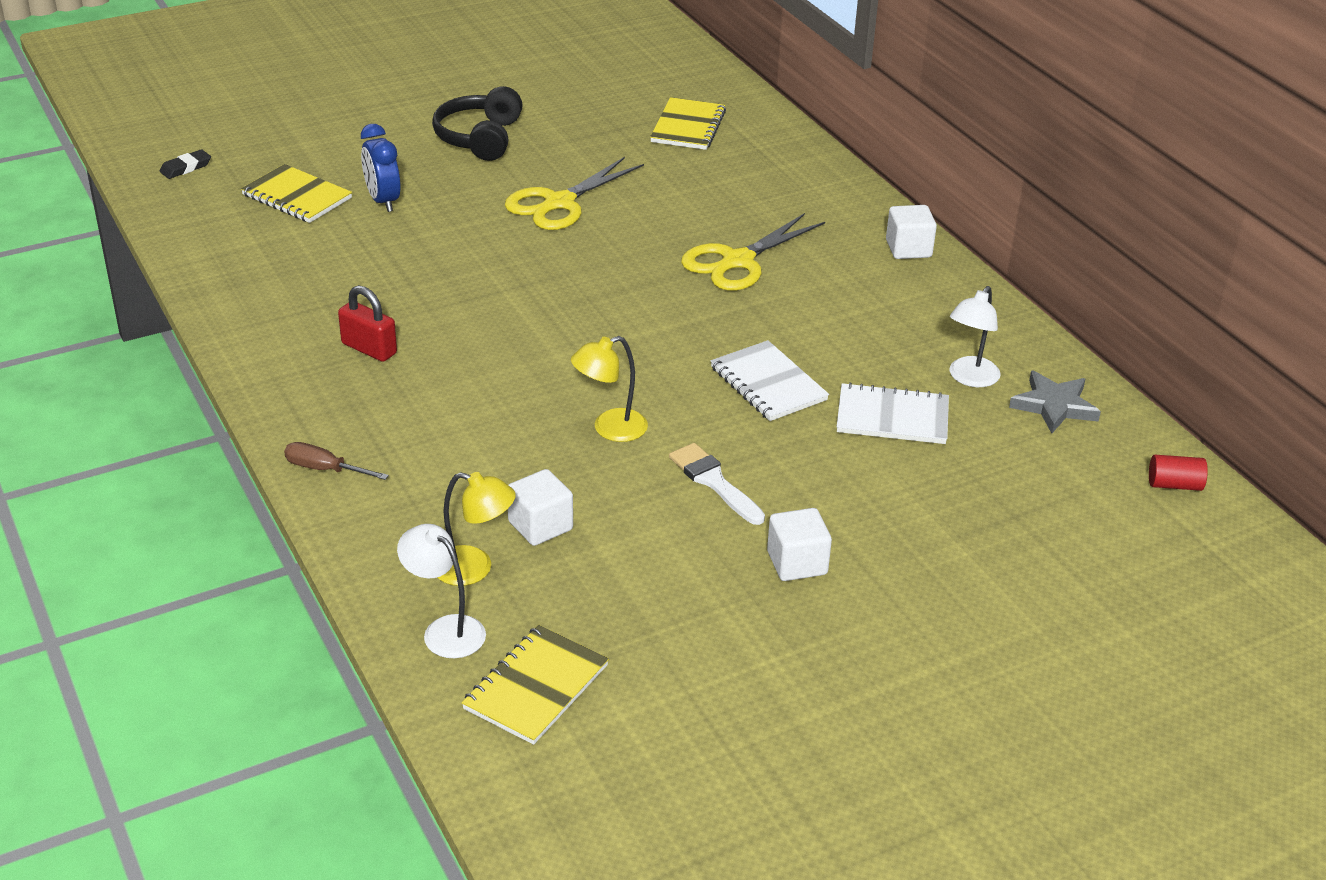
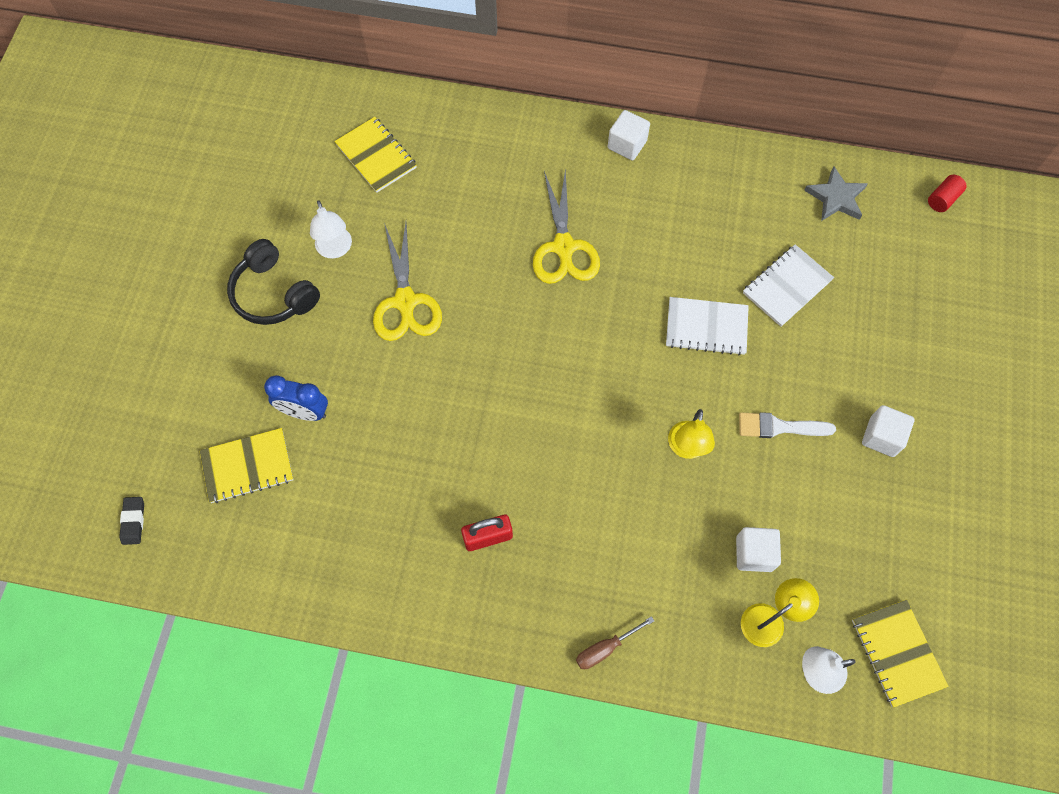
camera: 50 degrees left, 30 degrees up
white lamp [949,286,1000,387] -> white lamp moved to [310,200,352,259]

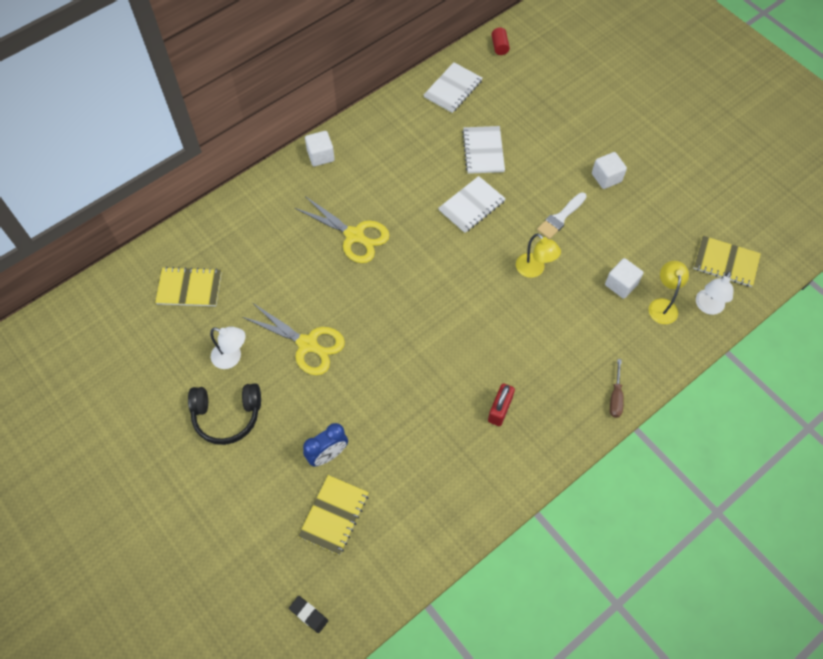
camera: 50 degrees left, 5 degrees down
grey star [804,166,868,221] -> white notebook [424,62,482,113]

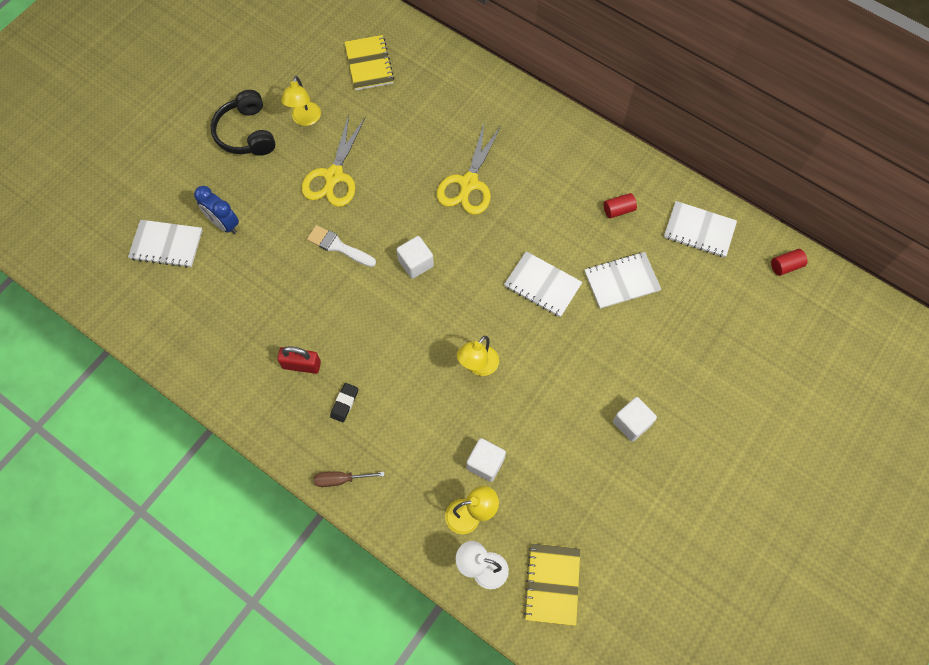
camera: 75 degrees right, 5 degrees up
white lamp [210,327,246,369] -> yellow lamp [281,76,321,126]
black eraser [289,596,328,633] -> black eraser moved to [330,383,358,422]
yellow notebook [298,475,369,555] -> white notebook [128,220,203,268]
white cube [305,131,335,166] -> white cube moved to [396,236,434,279]
white brush [537,192,587,239] -> white brush moved to [307,225,376,267]
none -> red cylinder [604,193,637,218]

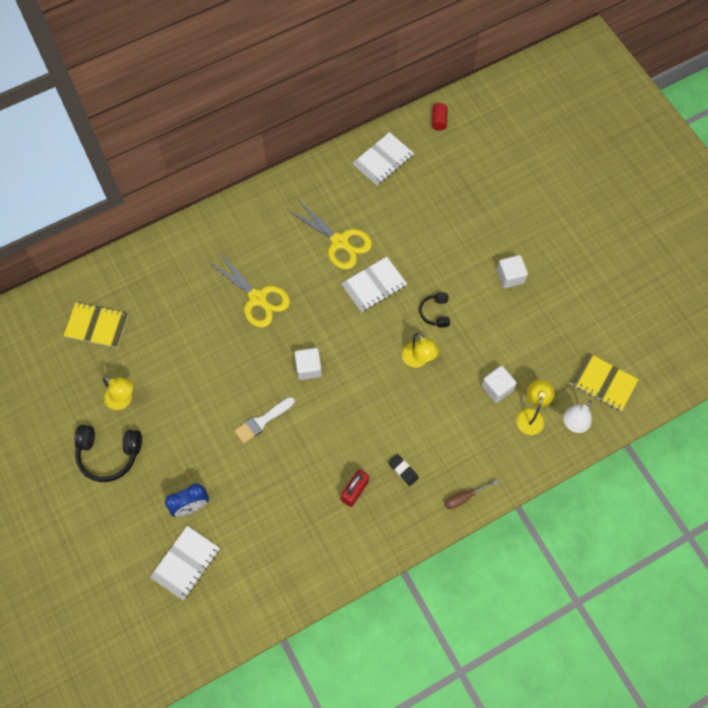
camera: 65 degrees left, 0 degrees up
yellow scissors [301,115,365,207] -> yellow scissors moved to [288,200,372,269]
brown screwdriver [314,471,384,487] -> brown screwdriver turned 45 degrees clockwise [444,479,498,509]
white notebook [585,252,661,309] -> none
red cylinder [604,193,637,218] -> none
none -> black headphones [419,293,450,328]

